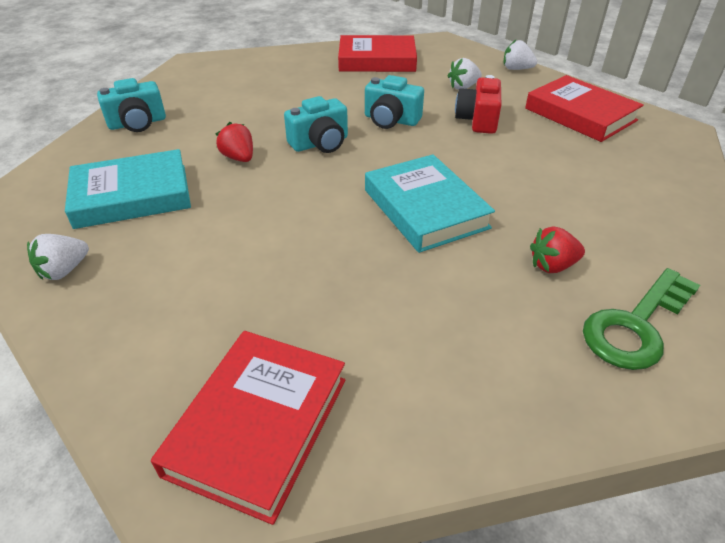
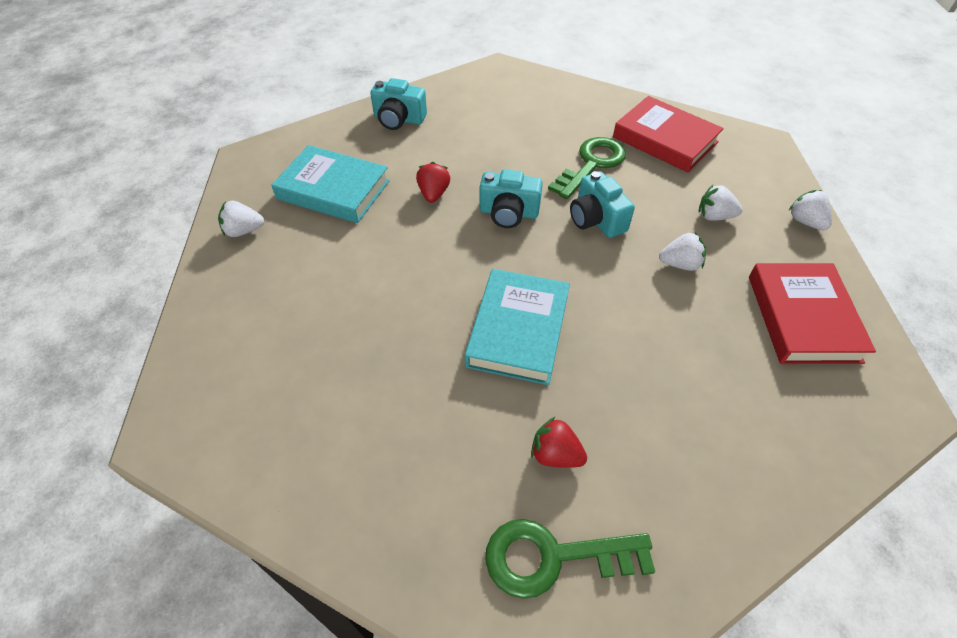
camera: 40 degrees right, 10 degrees up
red book [151,331,345,525] -> none
red camera [455,75,501,134] -> white strawberry [659,232,706,271]
none -> green key [548,137,626,199]

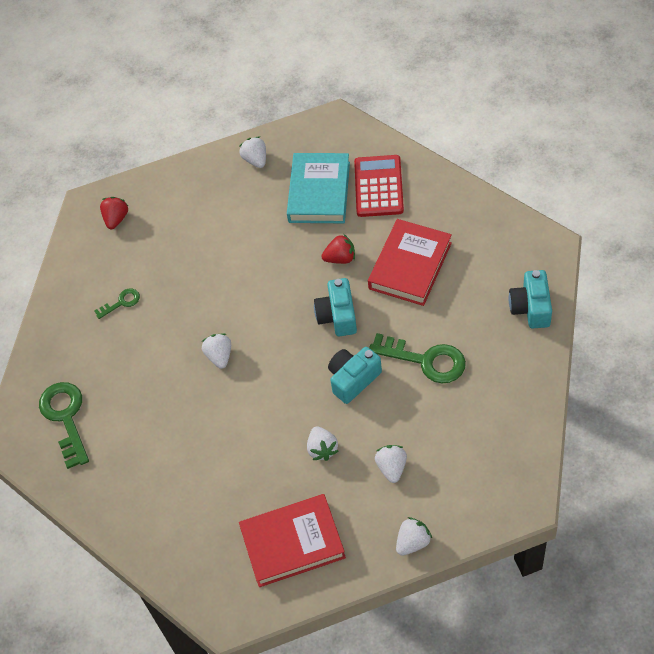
camera: 80 degrees right, 5 degrees up
turquoise camera [370,78,427,130] -> turquoise camera moved to [509,270,552,328]
turquoise book [465,269,570,385] -> white strawberry [201,334,231,369]
red strawberry [531,416,587,468] -> red strawberry moved to [100,197,128,229]
red book [613,96,724,172] -> red book moved to [368,219,452,306]
none -> green key [94,289,140,319]
none -> red calculator [354,155,404,217]

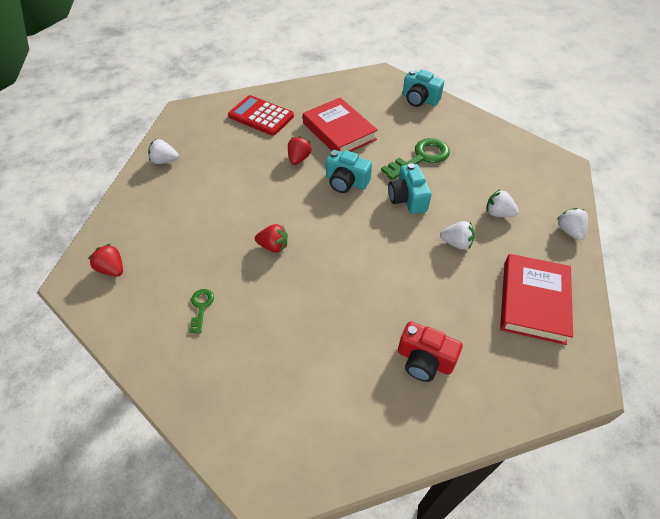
camera: 65 degrees left, 5 degrees down
green key [39,382,89,469] -> none
white strawberry [201,334,231,369] -> none
turquoise book [287,153,350,223] -> none
none -> red strawberry [255,224,288,253]
none -> red camera [398,321,463,382]

